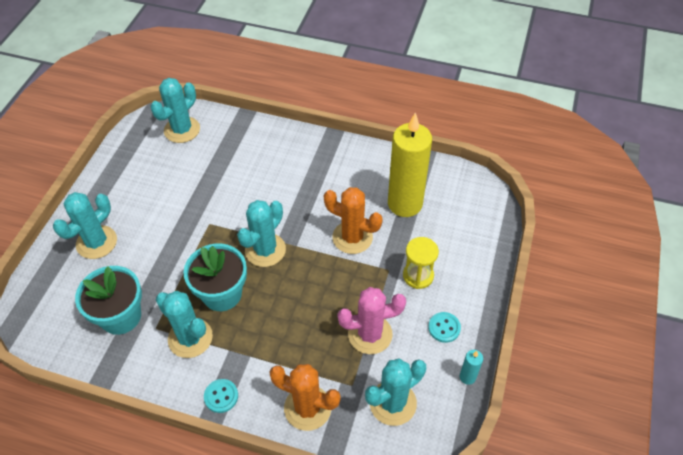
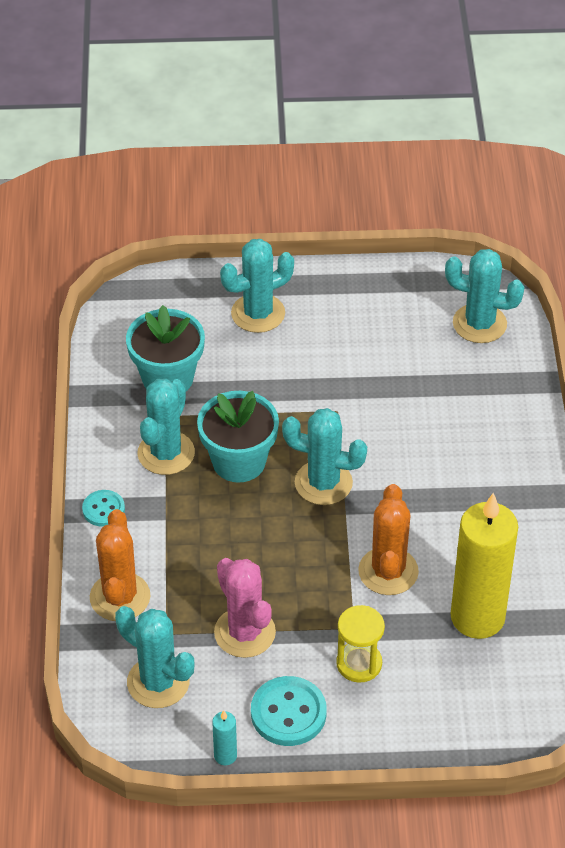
camera: 70 degrees right, 5 degrees down
turquoise cactus [53,192,117,259] -> turquoise cactus turned 45 degrees counterclockwise [220,239,294,333]
turquoise button [428,312,461,343] -> turquoise button [251,676,327,746], size x1.66

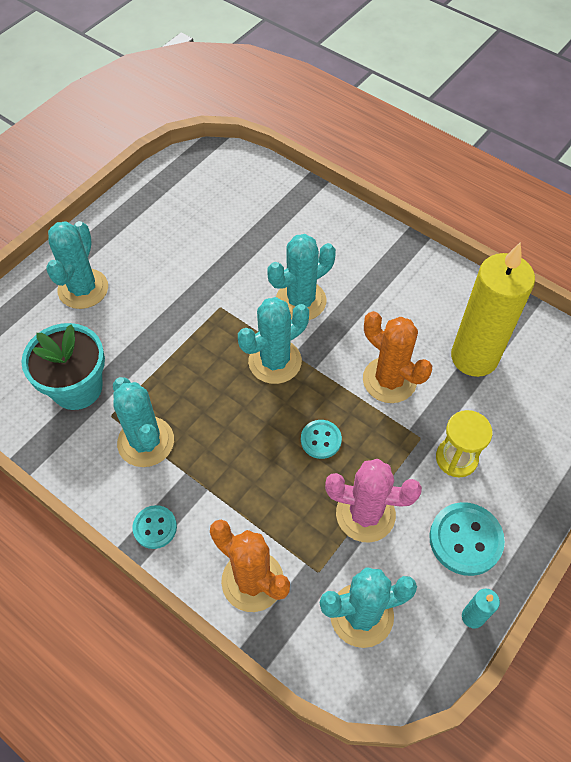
camera: 50 degrees left, 10 degrees up
turquoise flower pot [197,391,279,483] -> none
turquoise cactus [445,249,524,343] -> turquoise cactus moved to [267,234,336,320]
none -> turquoise button [301,420,342,459]

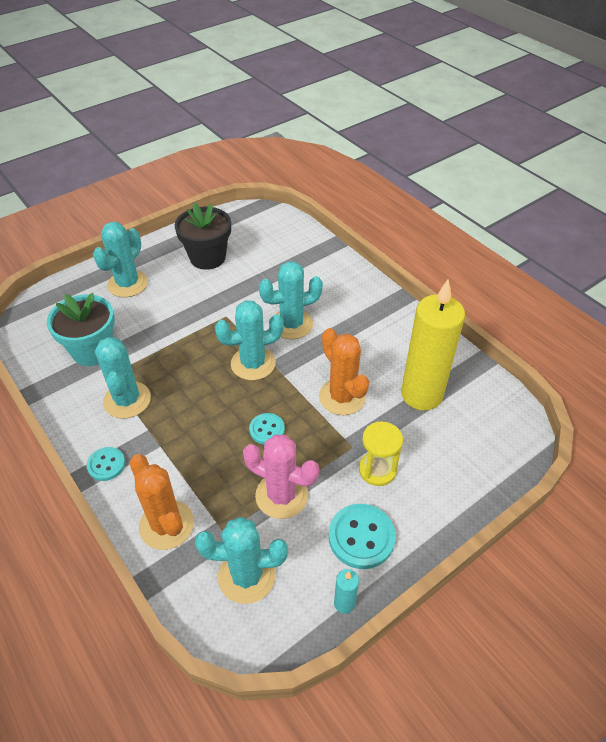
camera: 15 degrees right, 10 degrees down
none -> black flower pot [175,202,231,270]

